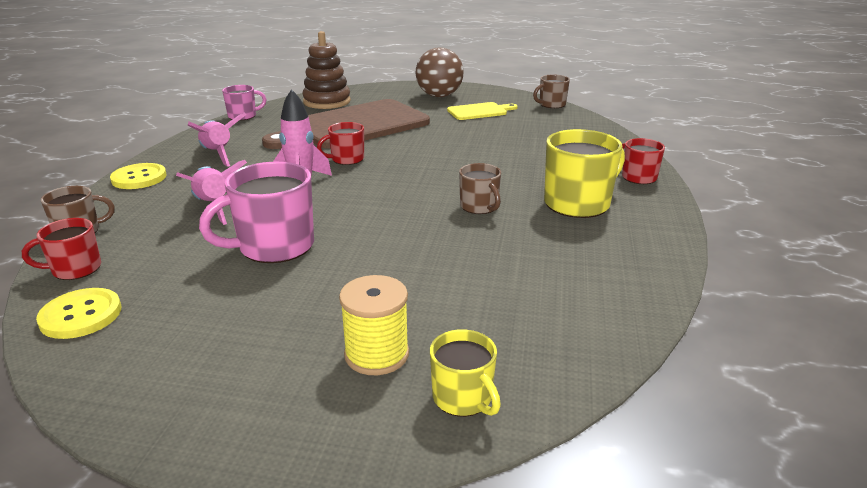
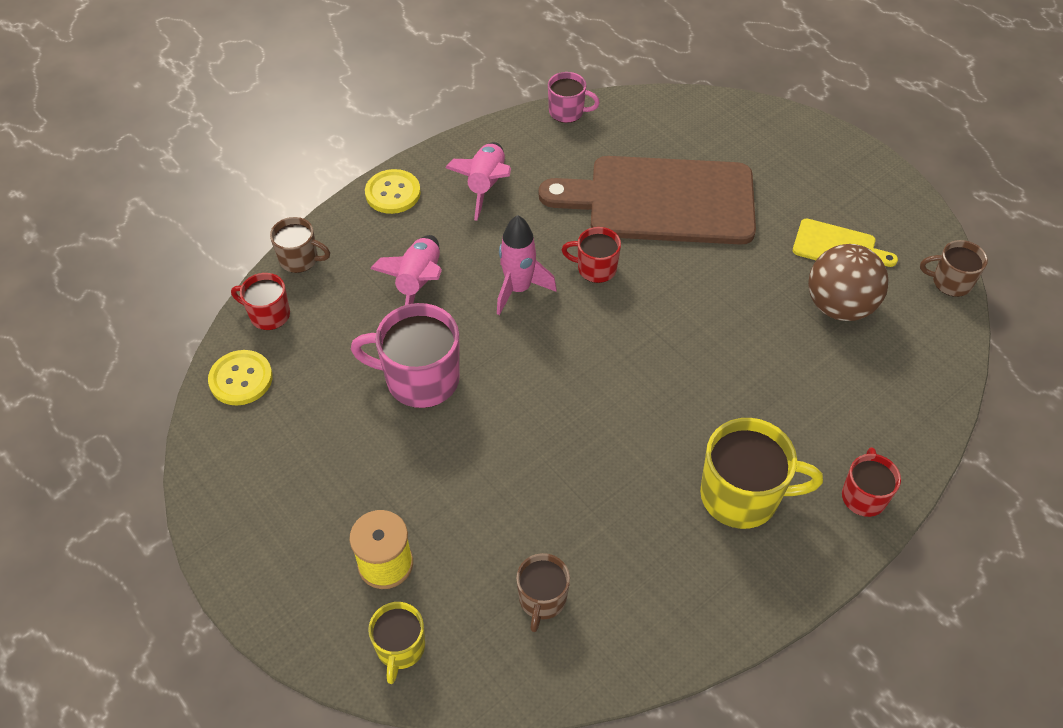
camera: 40 degrees right, 25 degrees up
brown stacking toy [302,31,351,109] -> none
brown ball [416,48,464,97] -> brown ball moved to [808,244,889,321]
brown mug [459,163,501,214] -> brown mug moved to [516,553,570,632]

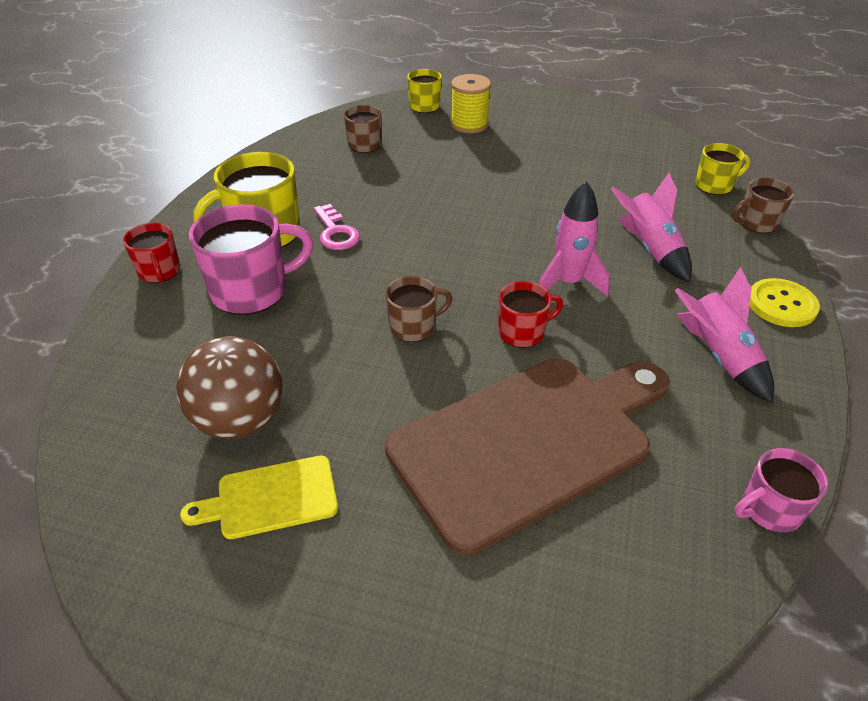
camera: 145 degrees right, 10 degrees down
yellow button [208,350,273,405] -> none
red mug [231,273,290,330] -> yellow mug [695,143,750,195]
pink mug [351,303,460,408] -> pink mug moved to [189,204,313,315]
brown mug [920,240,988,297] -> brown mug moved to [385,276,453,342]
none -> pink key [314,204,360,250]

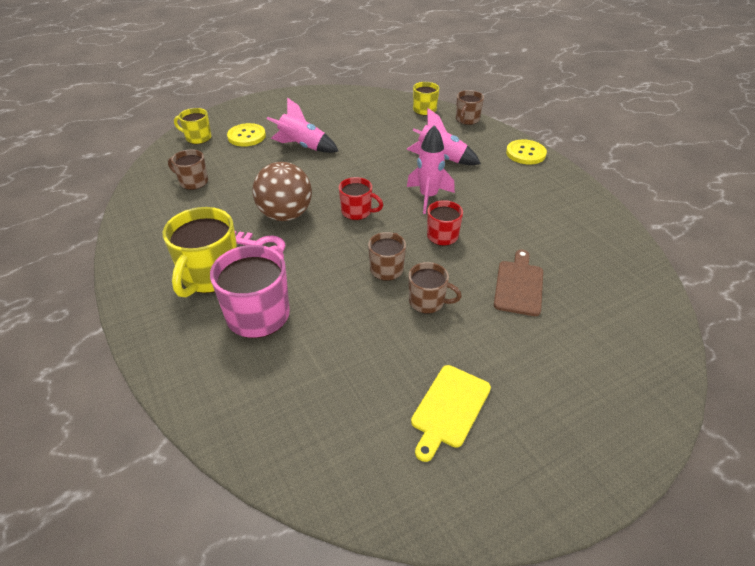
camera: 45 degrees left, 0 degrees up
red mug [123,223,180,283] -> red mug moved to [339,177,383,220]
brown ball [176,336,283,439] -> brown ball moved to [252,162,312,221]
brown cutting board [385,358,670,556] -> brown cutting board [494,250,543,316], size x0.45
yellow spool [451,74,491,133] -> yellow button [227,123,266,147]
pink rocket [674,267,774,403] -> pink rocket moved to [266,97,339,153]
pink mug [734,448,828,533] -> none
none -> brown mug [408,262,462,314]

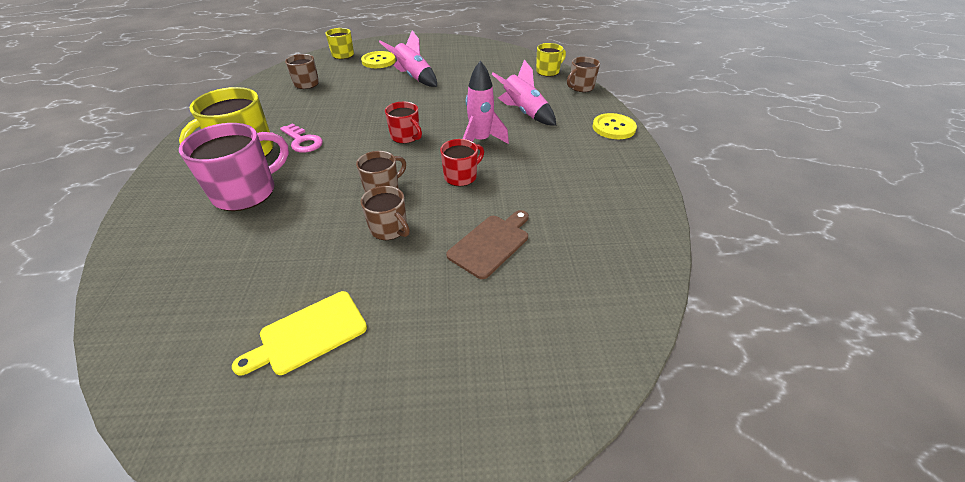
camera: 25 degrees right, 0 degrees up
brown ball [252,162,312,221] -> none

